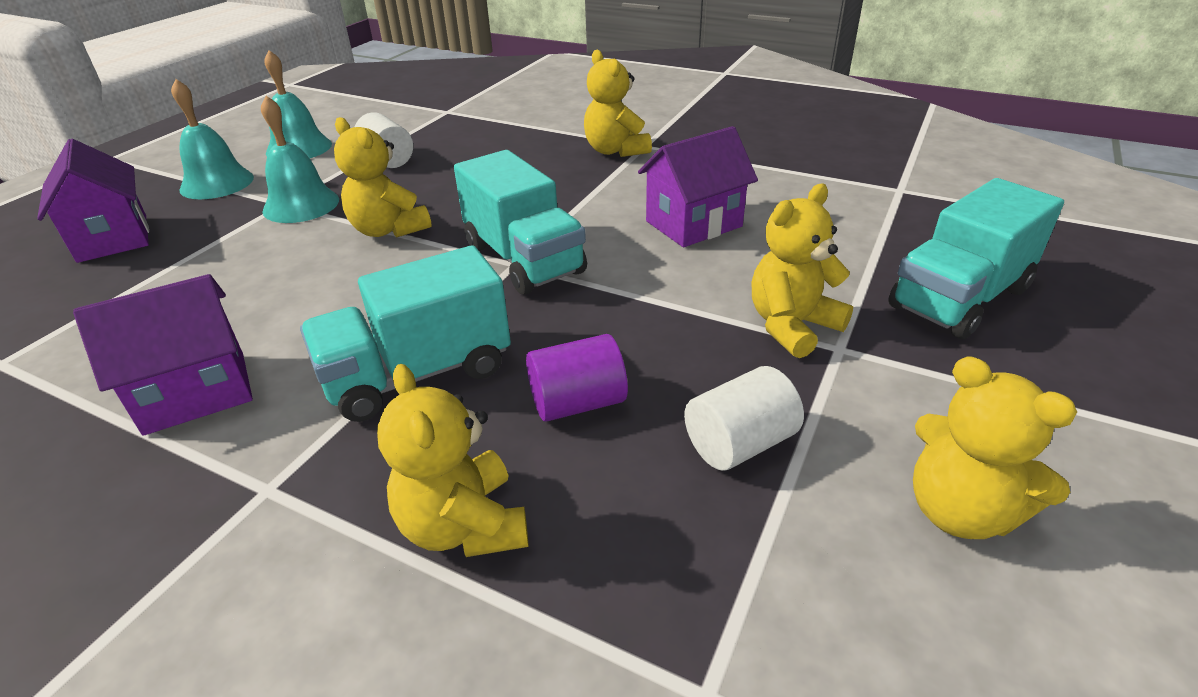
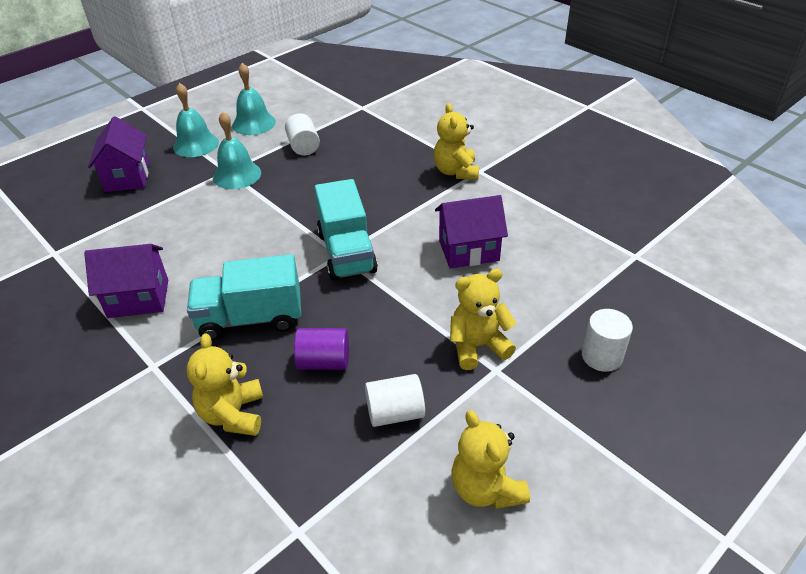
camera: 20 degrees right, 5 degrees up
yellow teddy bear [334,117,432,238] -> none
turquoise truck [888,178,1064,340] -> white cylinder [582,309,633,372]

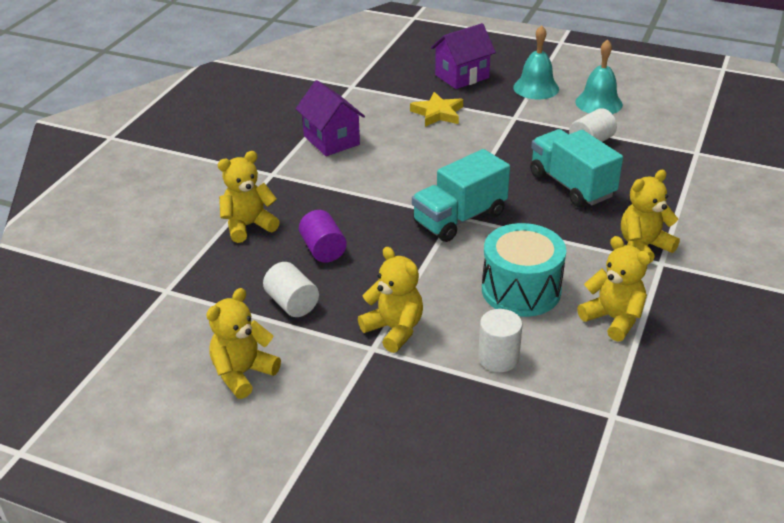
camera: 65 degrees right, 5 degrees down
turquoise truck [187,254,301,341] -> turquoise truck moved to [530,129,623,207]
turquoise bell [213,112,261,189] -> none
purple house [435,195,508,269] -> turquoise drum [482,223,566,317]
white cylinder [582,309,633,372] -> white cylinder moved to [478,309,522,372]
none -> yellow star [410,92,463,127]
none -> yellow teddy bear [577,236,651,342]

